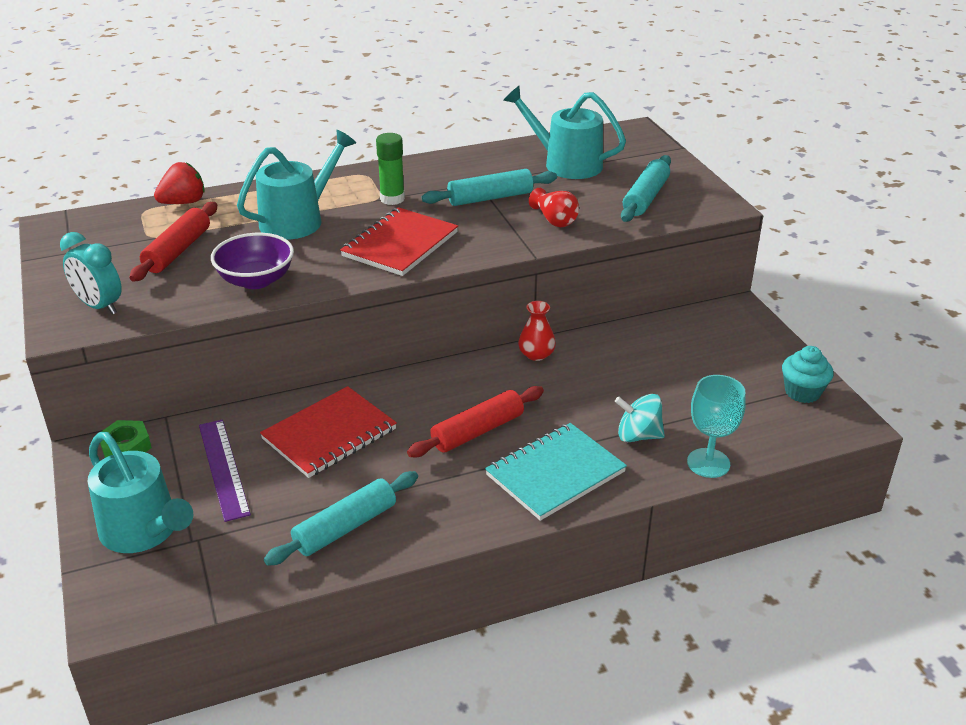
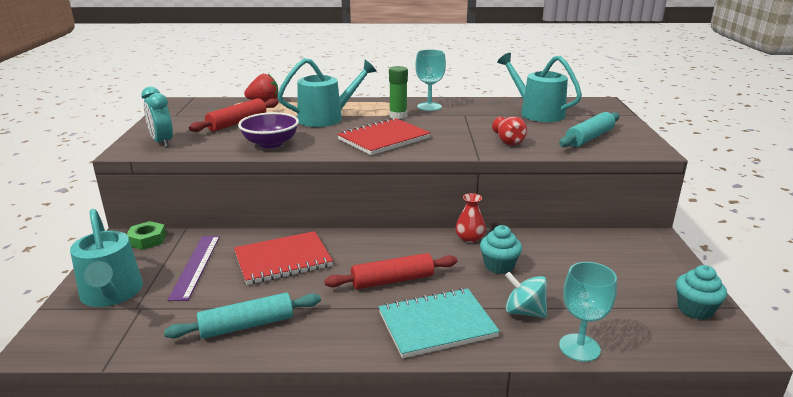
camera: 20 degrees right, 10 degrees down
turquoise rolling pin [422,169,557,206] -> none
none -> turquoise goblet [415,49,446,111]
none -> turquoise cupcake [480,225,522,274]

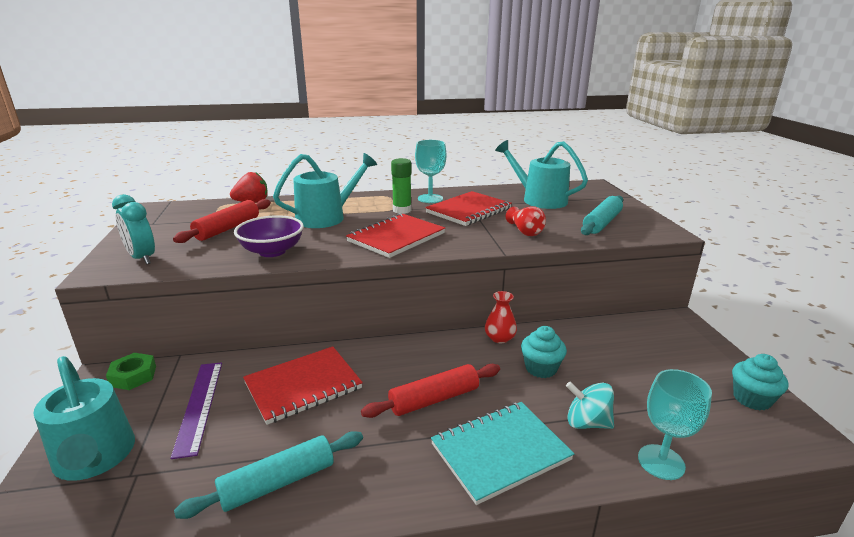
camera: 10 degrees left, 0 degrees up
none -> red notebook [425,191,512,226]

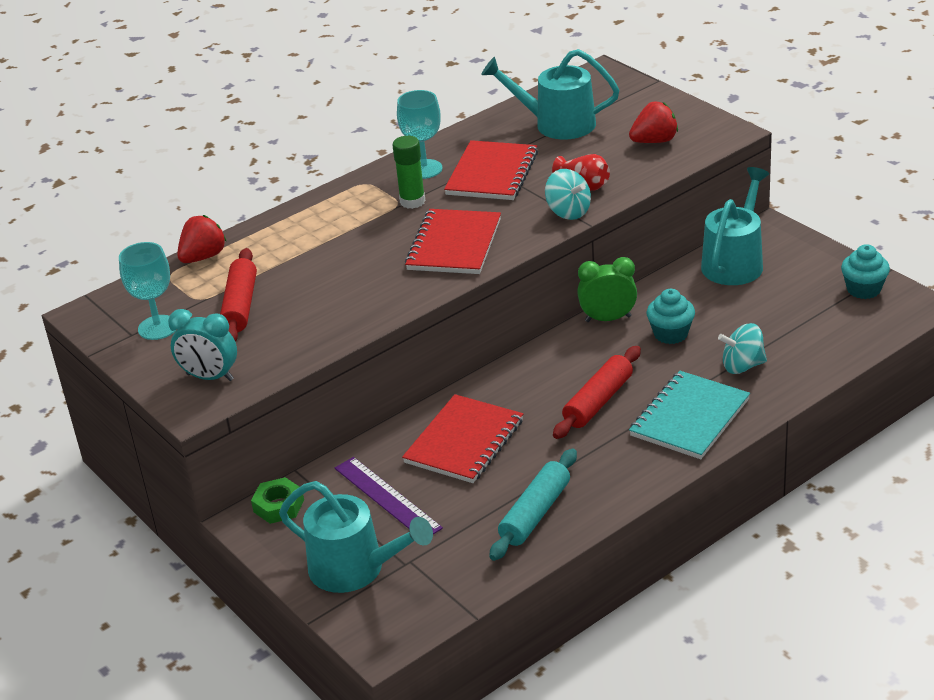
camera: 25 degrees left, 10 degrees up
purple bowl [234,215,304,257] -> none
turquoise watering can [273,153,377,228] -> turquoise watering can moved to [701,167,769,285]
red vase [485,291,517,343] -> green clock [577,257,637,322]
turquoise rolling pin [581,196,623,235] -> red strawberry [629,101,678,143]
turquoise goblet [638,369,712,480] -> turquoise goblet moved to [119,242,176,340]
none -> turquoise spinning top [545,169,591,220]

